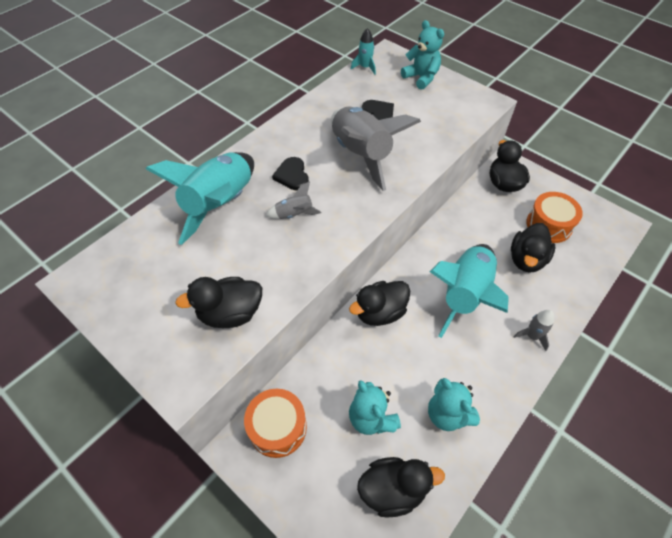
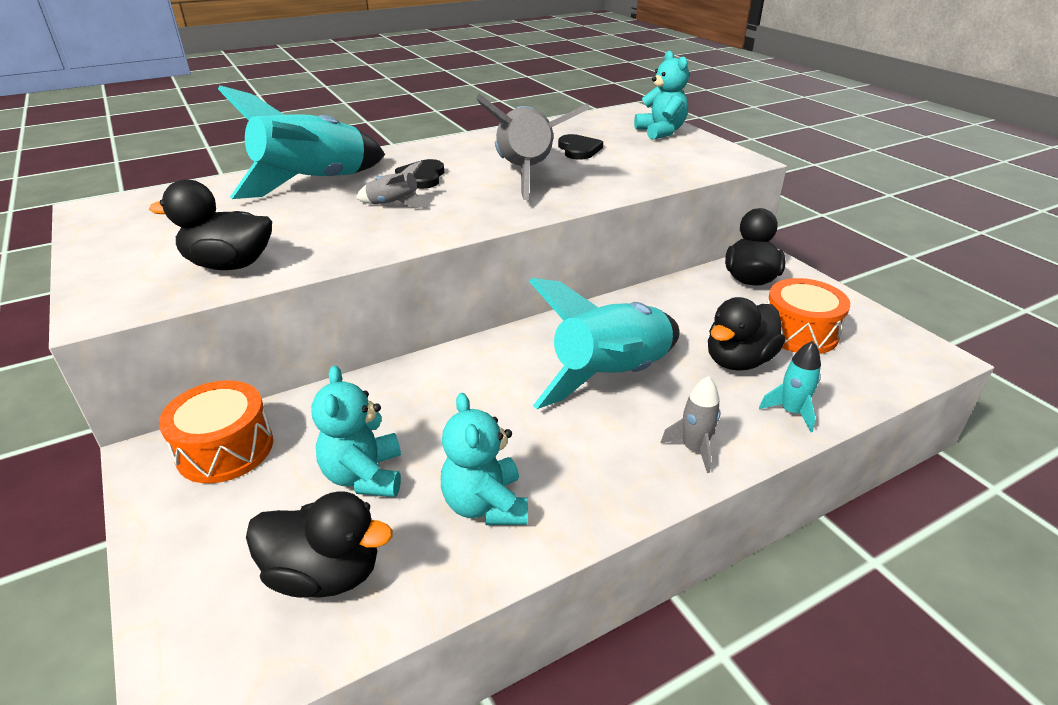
camera: 20 degrees right, 20 degrees down
black duck [349,281,410,326] -> none
turquoise rocket [351,28,376,75] -> turquoise rocket moved to [759,341,821,432]

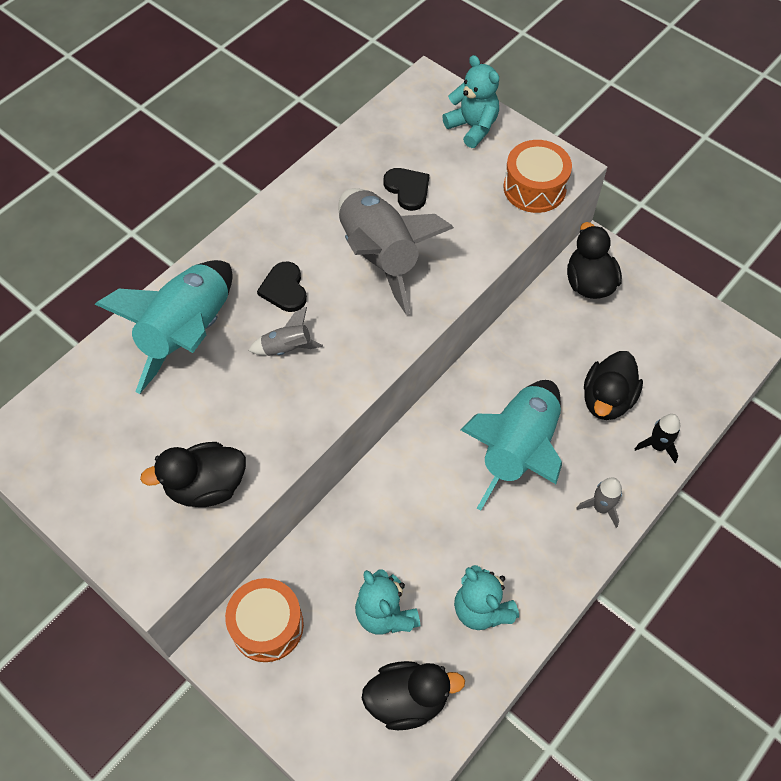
camera: 20 degrees left, 25 degrees up
turquoise rocket [759,341,821,432] -> black rocket [635,414,680,463]
orange drum [767,278,850,354] -> orange drum moved to [504,140,572,213]

